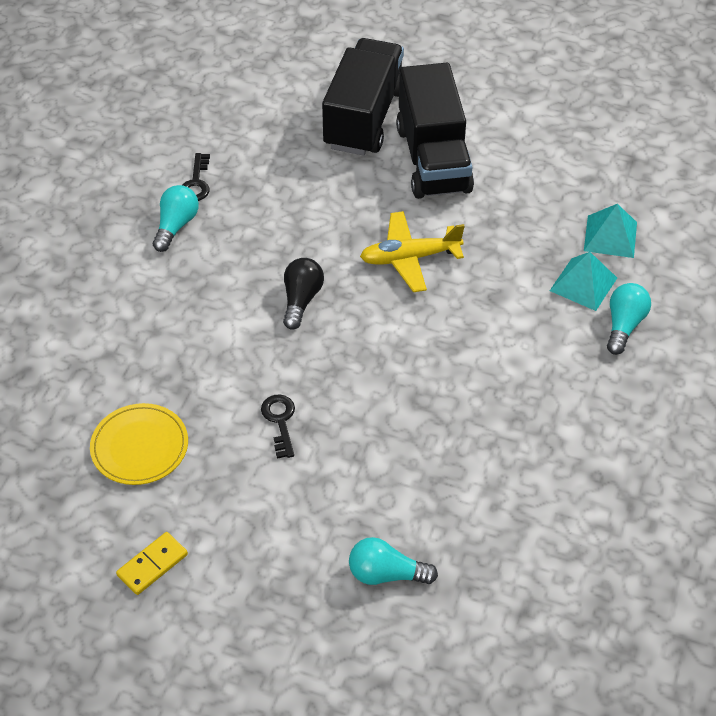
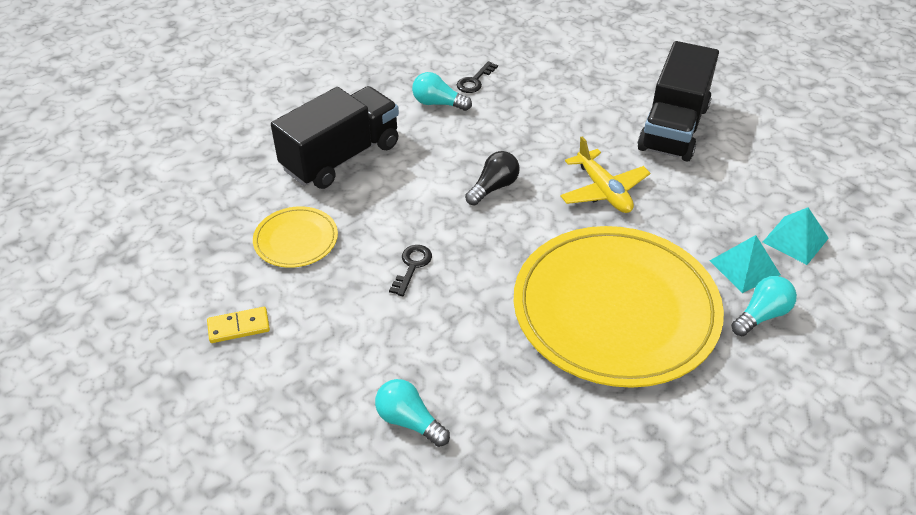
camera: 30 degrees right, 5 degrees down
turquoise light bulb [153,185,199,252] -> turquoise light bulb turned 120 degrees counterclockwise [412,72,472,111]
black truck [322,38,404,156] -> black truck moved to [271,86,399,189]
yellow plane [360,211,465,292] -> yellow plane turned 135 degrees counterclockwise [560,136,650,213]
none -> yellow plate [514,226,724,388]

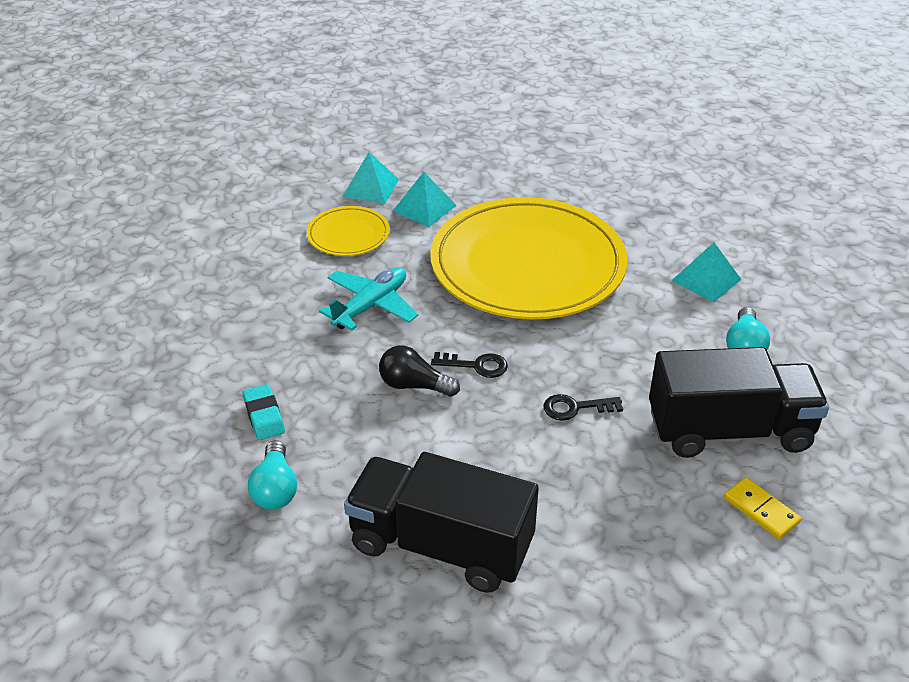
camera: 115 degrees left, 5 degrees down
yellow plate [253,206,338,268] -> yellow plate moved to [307,206,390,256]
black key [457,61,498,93] -> black key moved to [431,352,508,378]
yellow plane [560,136,650,213] -> turquoise plane [319,267,418,331]
black truck [638,41,719,162] -> black truck moved to [649,347,829,458]
turquoise light bulb [731,276,797,336] -> none
none -> turquoise eraser [243,384,285,440]
none -> turquoise pyramid [672,242,741,302]

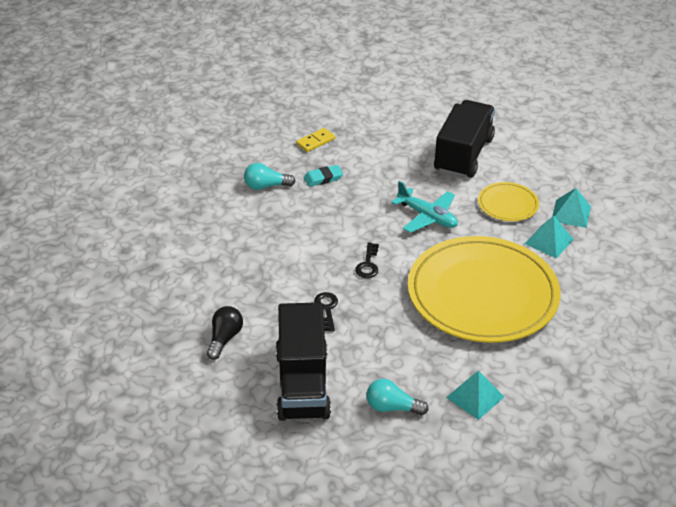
camera: 90 degrees right, 0 degrees up
black truck [344,452,539,593] -> black truck moved to [434,100,495,178]
black light bulb [379,345,460,397] -> black light bulb moved to [207,306,243,360]
yellow domino [724,477,801,539] -> yellow domino moved to [296,128,335,152]

